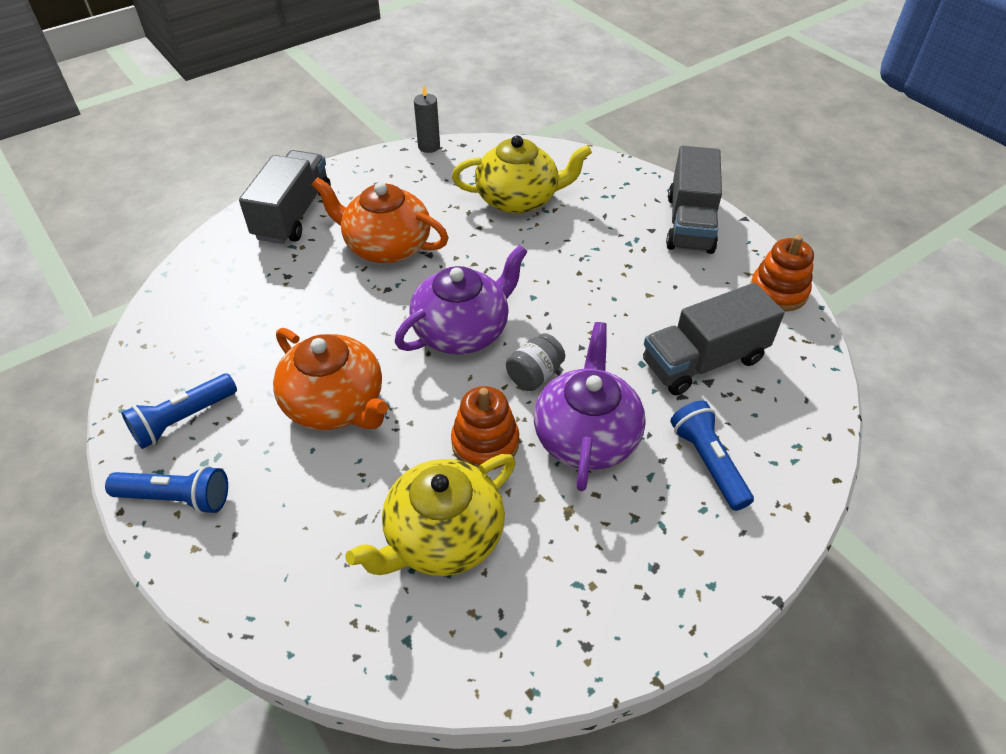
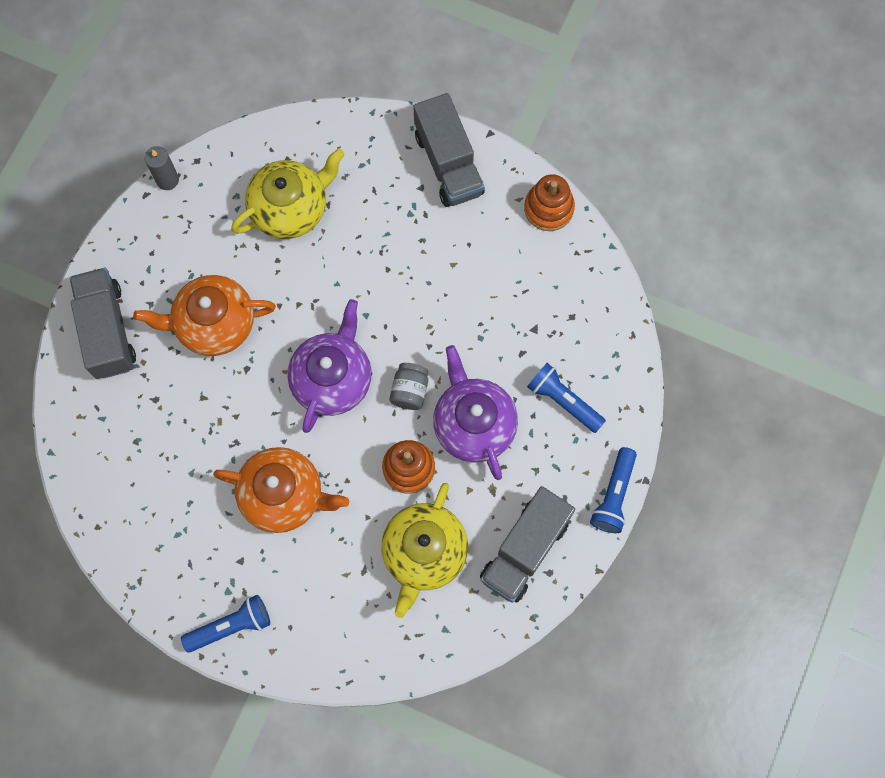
camera: 30 degrees left, 25 degrees up
blue flashlight [121,374,237,449] -> blue flashlight moved to [590,447,637,533]
grey truck [643,283,785,395] -> grey truck moved to [480,486,575,603]

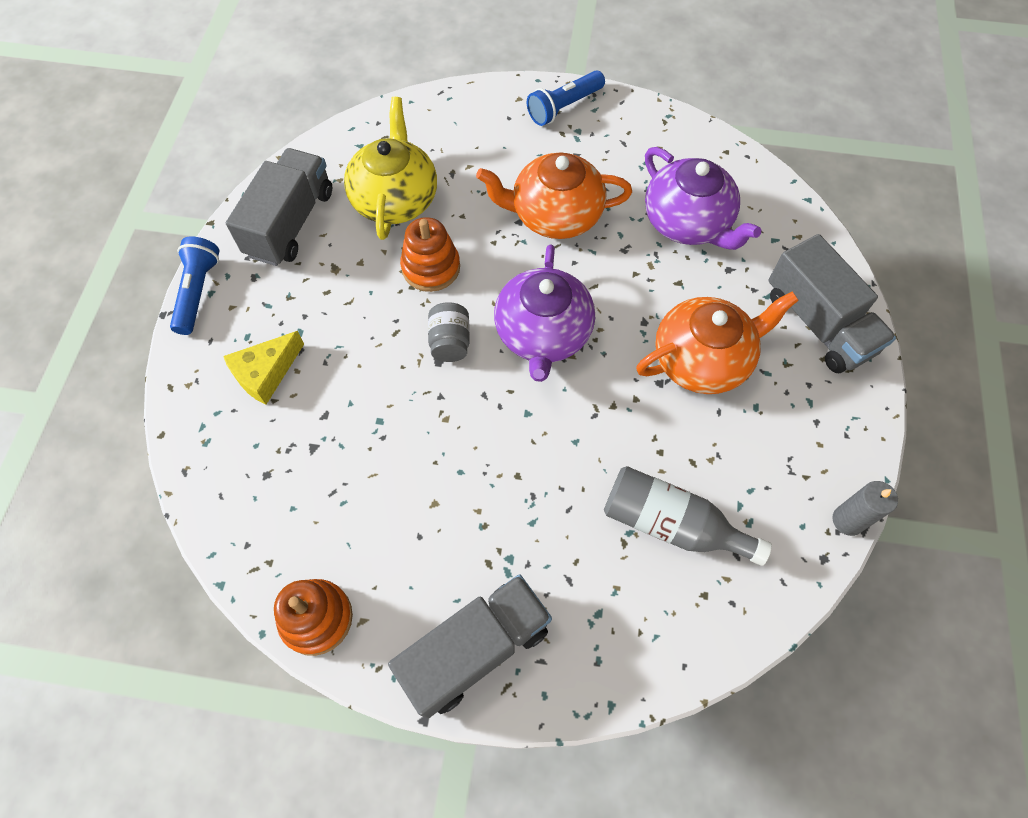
camera: 165 degrees right, 10 degrees down
yellow teapot [231,148,345,239] -> grey bottle [604,466,772,566]
grey truck [413,93,485,207] -> grey truck turned 90 degrees clockwise [388,574,552,719]
purple teapot [433,345,518,480] -> purple teapot moved to [645,147,761,250]
blue flashlight [527,363,606,433] -> yellow cheese [223,331,304,405]

